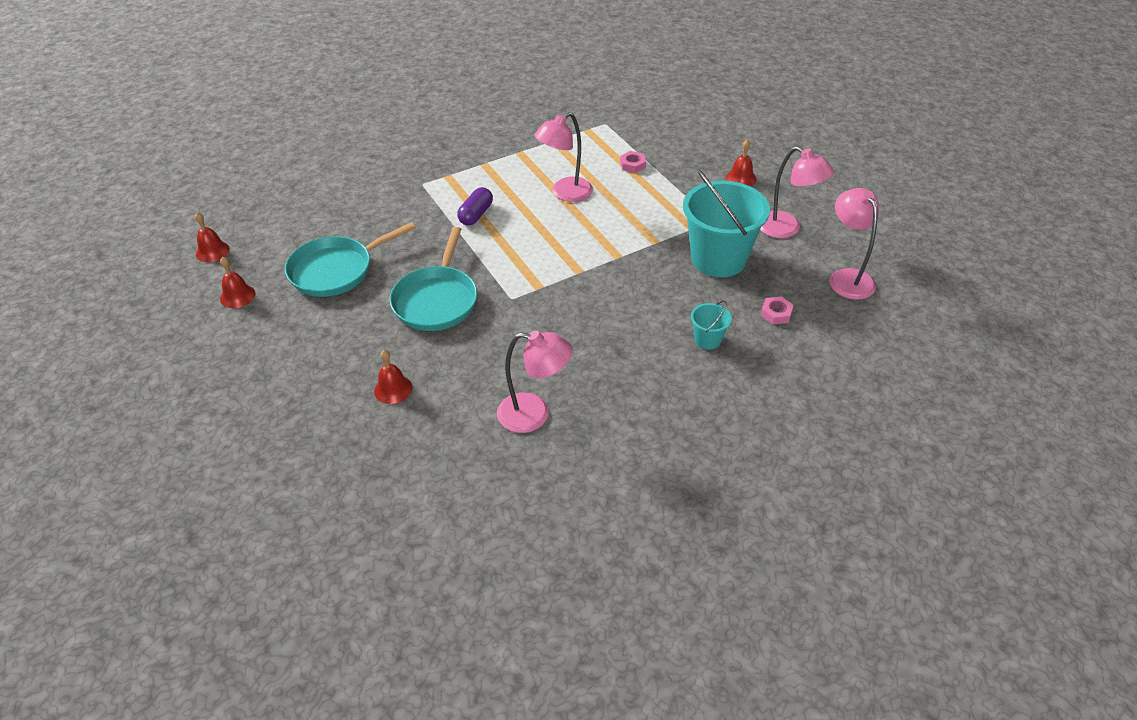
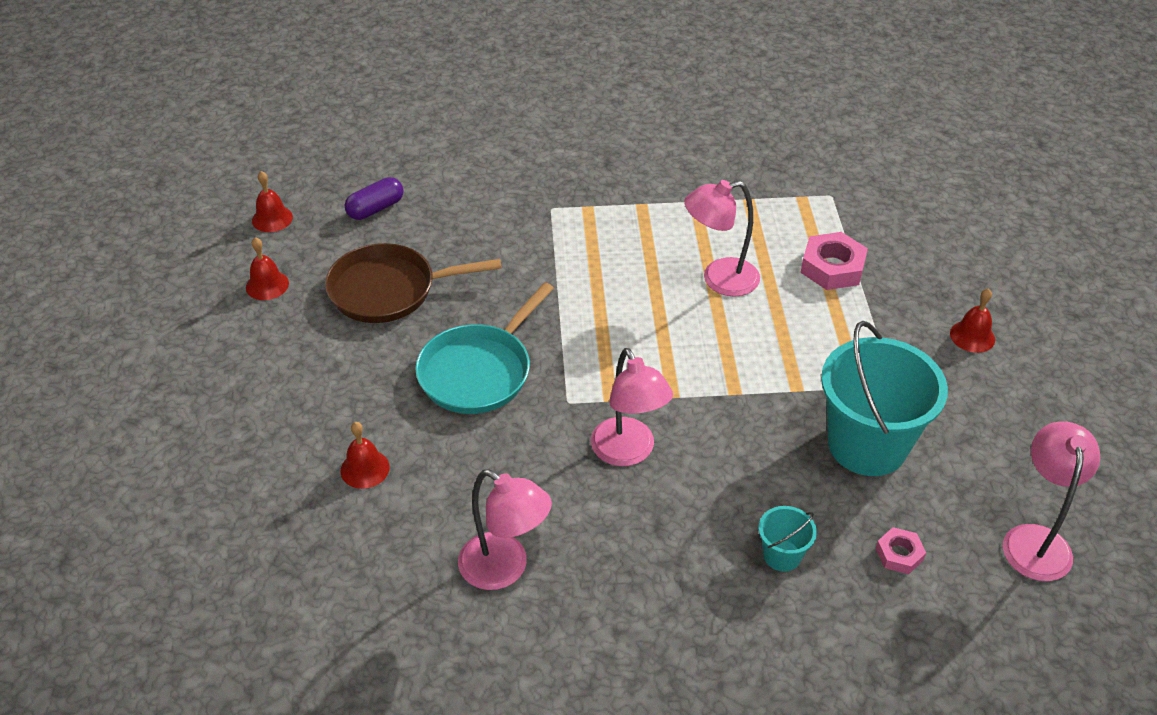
camera: 25 degrees right, 0 degrees up
turquoise pan [285,222,416,297] -> brown pan [325,243,502,323]
purple capsule [457,187,493,226] -> purple capsule moved to [345,177,404,220]
pink nut [620,151,646,173] -> pink nut [801,232,868,290], size x1.74
pink lamp [760,146,834,238] -> pink lamp moved to [591,348,673,466]

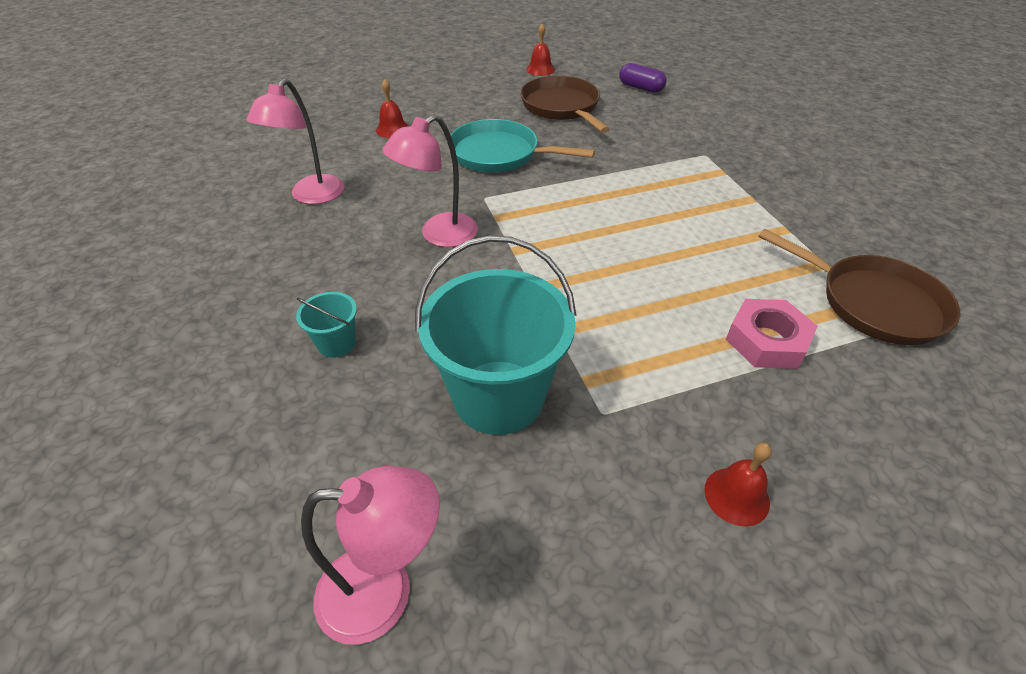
camera: 75 degrees right, 0 degrees up
red bell [252,171,293,232] -> none
pink lamp [684,180,760,297] -> none
pink nut [876,527,926,574] -> none
none -> brown pan [758,229,961,345]

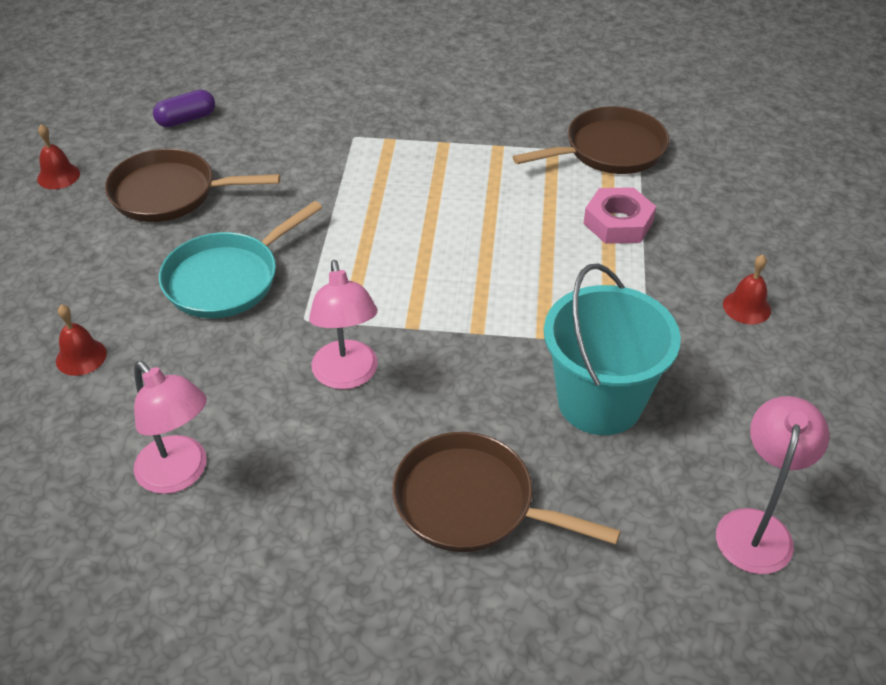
camera: 65 degrees left, 0 degrees up
turquoise bucket [296,292,357,358] -> brown pan [392,432,621,552]

